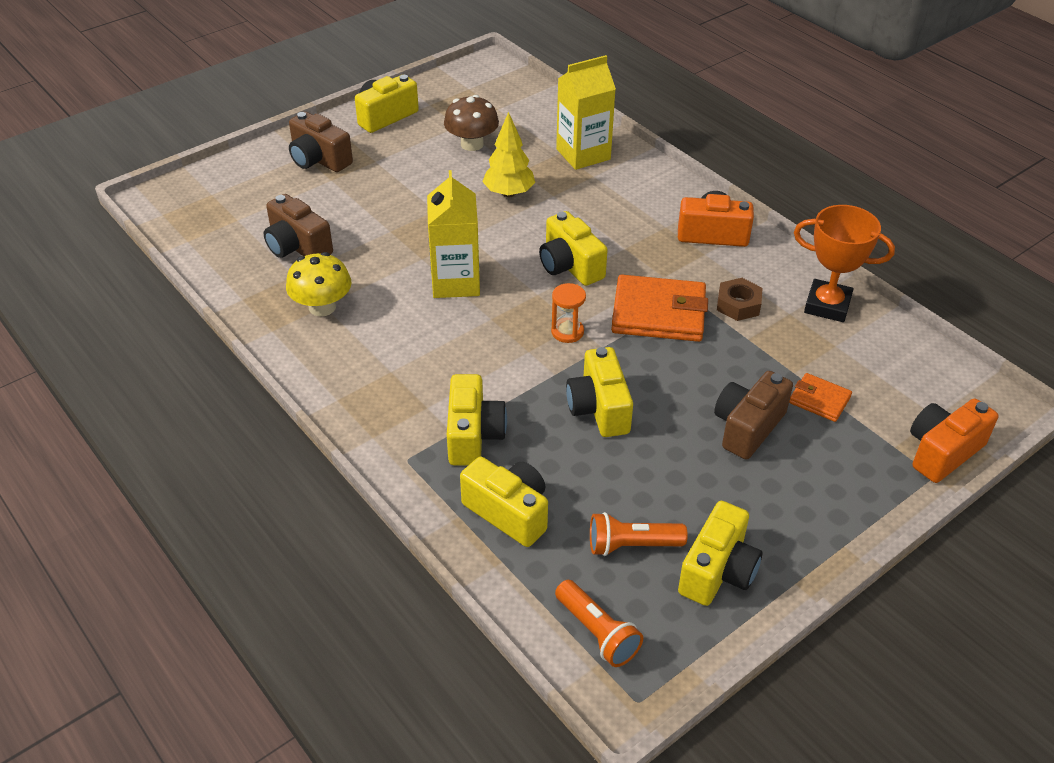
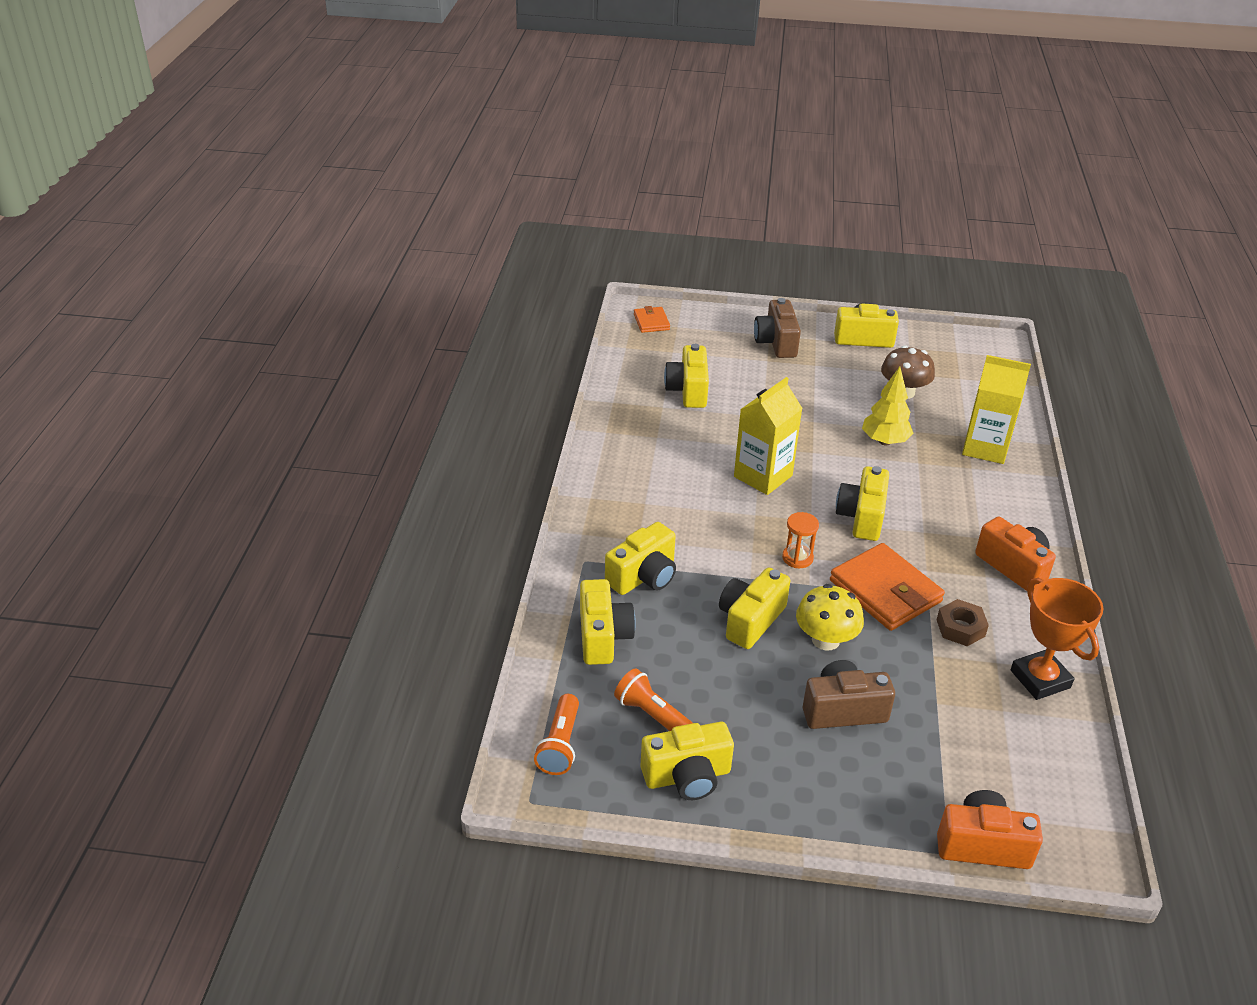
camera: 45 degrees right, 5 degrees down
brown camera [263,194,333,258] -> yellow camera [664,344,709,408]
yellow mushroom [286,252,351,316] -> yellow mushroom moved to [796,584,864,650]
orange wallet [789,373,852,422] -> orange wallet moved to [634,306,670,333]

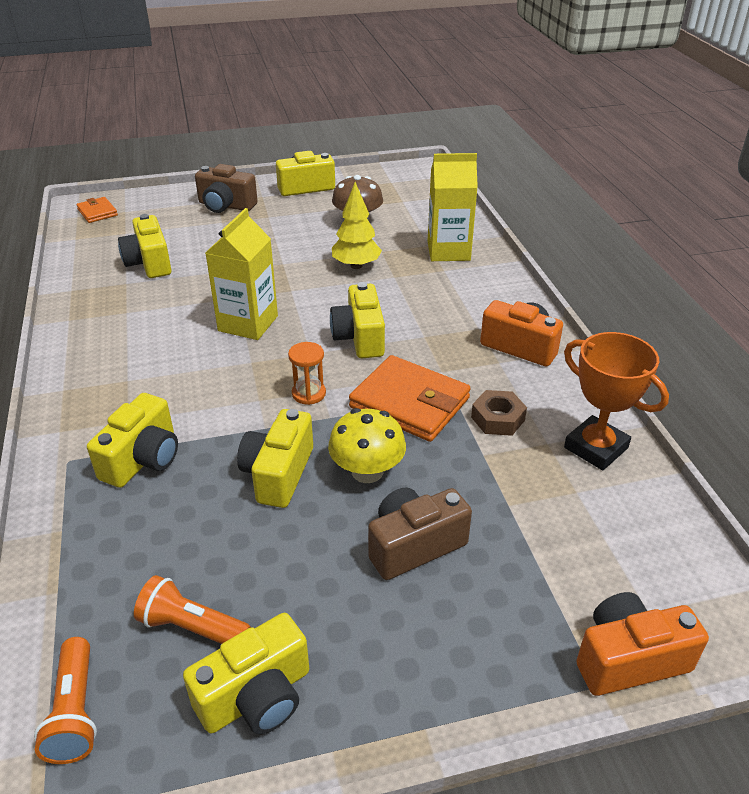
camera: 20 degrees left, 0 degrees up
yellow camera [580,579,636,665] -> none
brown camera [754,298,801,358] -> brown camera turned 45 degrees counterclockwise [195,164,258,213]

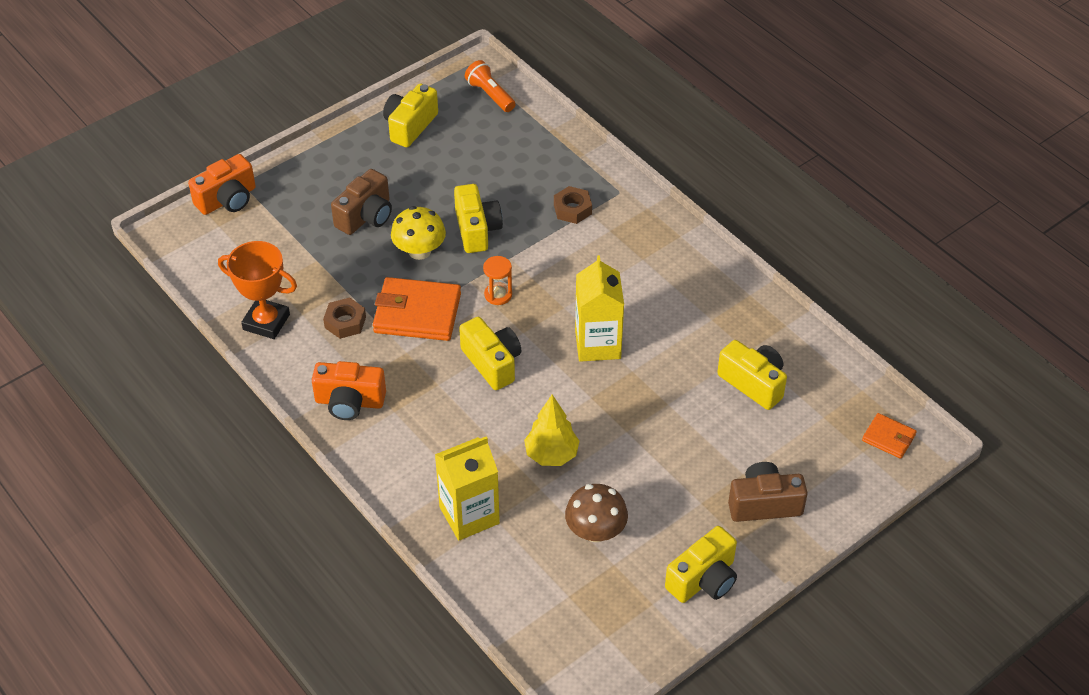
camera: 155 degrees right, 10 degrees up
yellow camera [87,393,178,488] -> brown nut [554,186,592,224]
orange flashlight [134,575,251,644] -> none

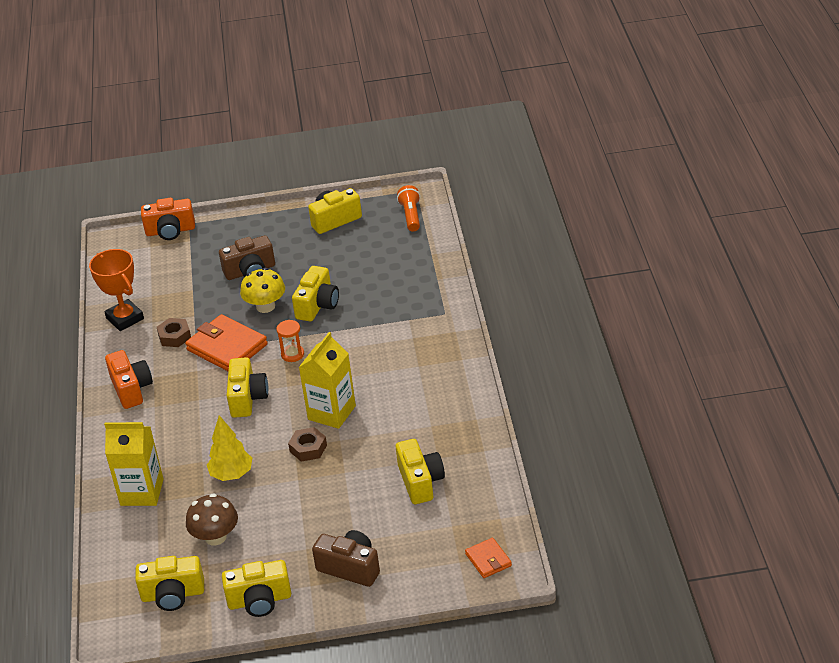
camera: 35 degrees right, 10 degrees down
orange camera [312,361,386,420] -> orange camera turned 150 degrees counterclockwise [105,350,153,409]
brown nut [554,186,592,224] -> brown nut moved to [288,427,327,462]
none -> yellow camera [135,556,204,611]

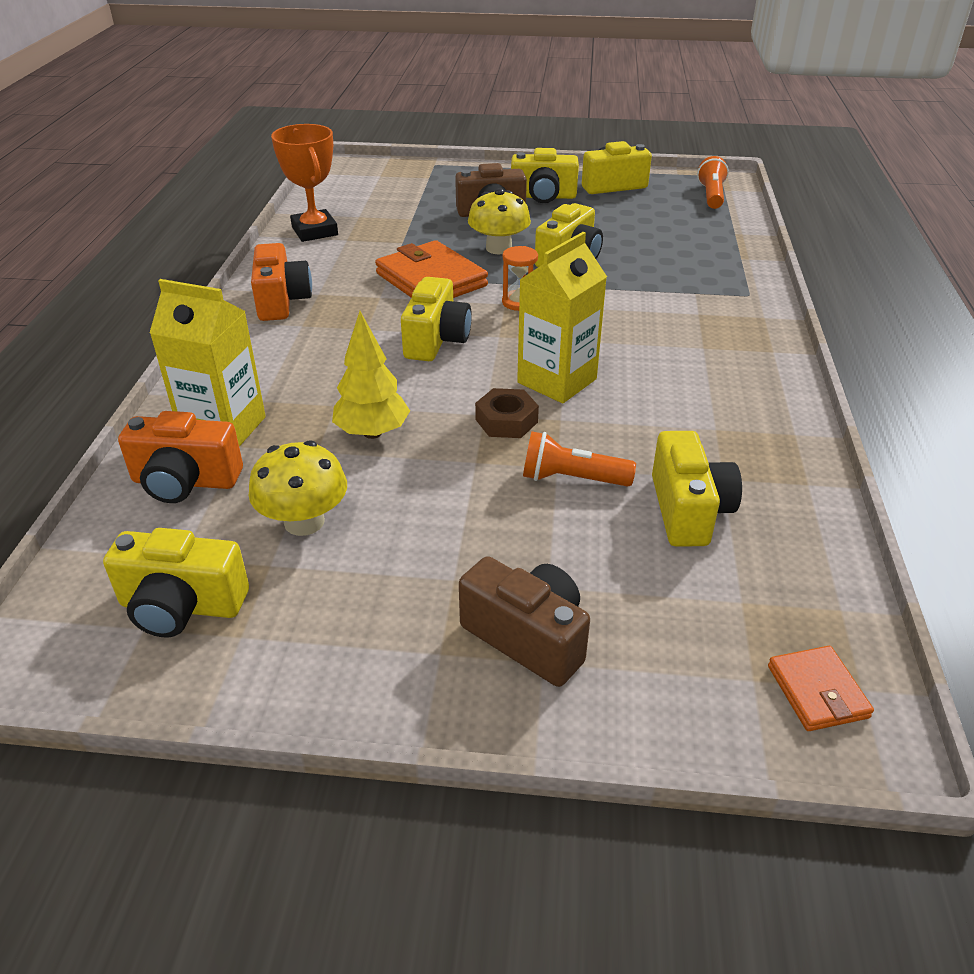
camera: 10 degrees right, 0 degrees up
orange camera [141,198,195,240] -> orange camera moved to [118,411,243,503]
brown nut [157,318,191,347] -> none
brown mushroom [186,494,238,546] -> yellow mushroom [249,441,347,536]
yellow camera [222,560,291,617] -> yellow camera moved to [511,148,579,203]
none -> orange flashlight [523,431,636,487]

